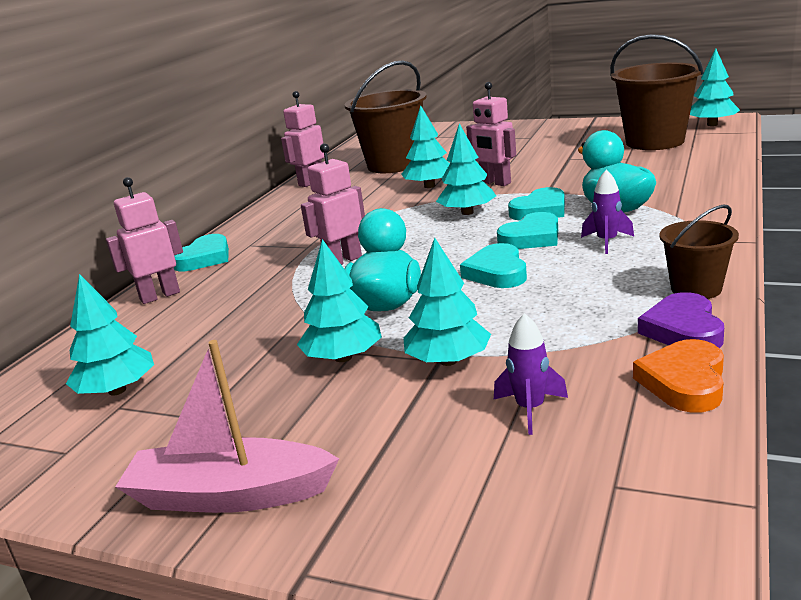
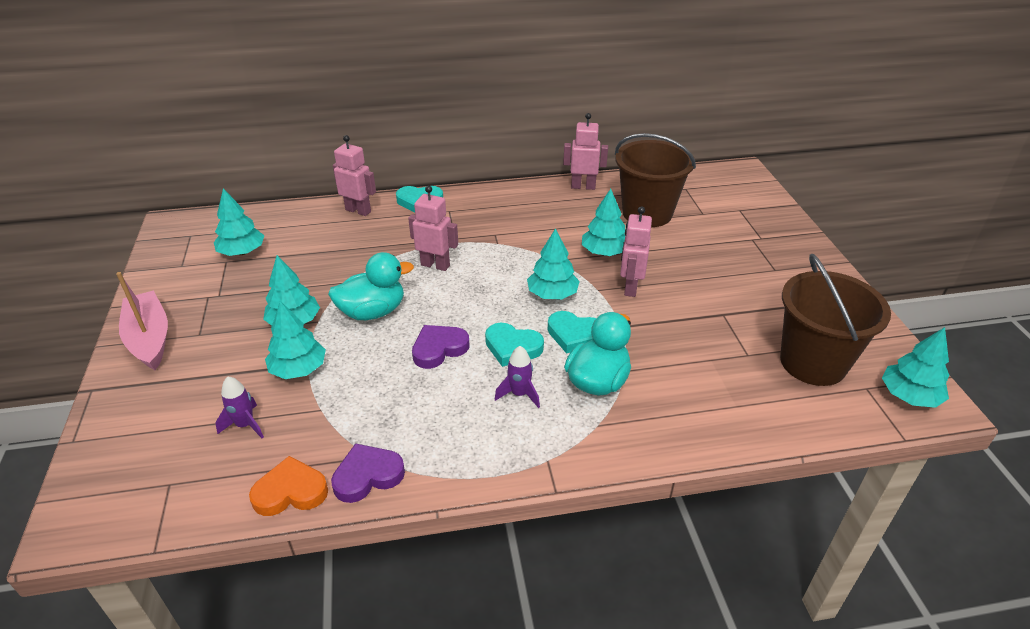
camera: 55 degrees right, 15 degrees up
turquoise heart [460,243,527,288] -> purple heart [412,325,469,369]
brown bucket [659,205,739,299] -> none

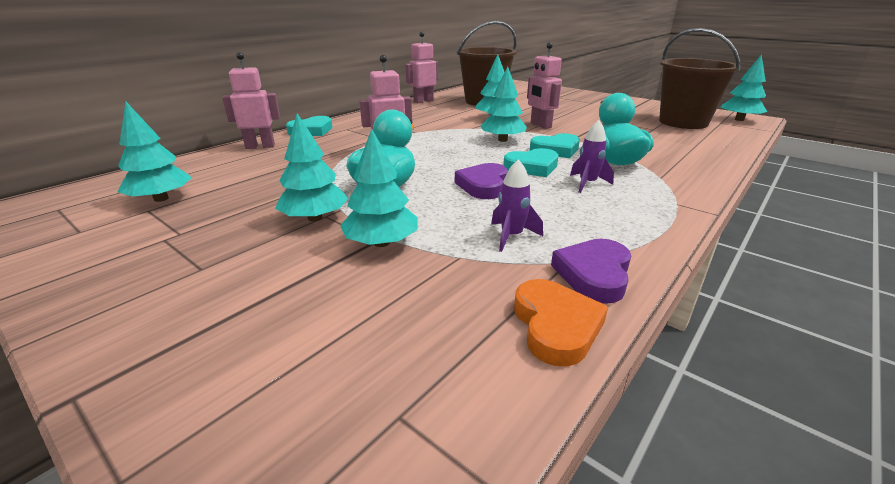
camera: 40 degrees left, 10 degrees down
pink boat [116,272,168,370] -> none
purple rocket [215,377,264,438] -> purple rocket moved to [491,159,543,252]
orange heart [249,456,328,516] -> orange heart turned 135 degrees clockwise [514,279,608,367]

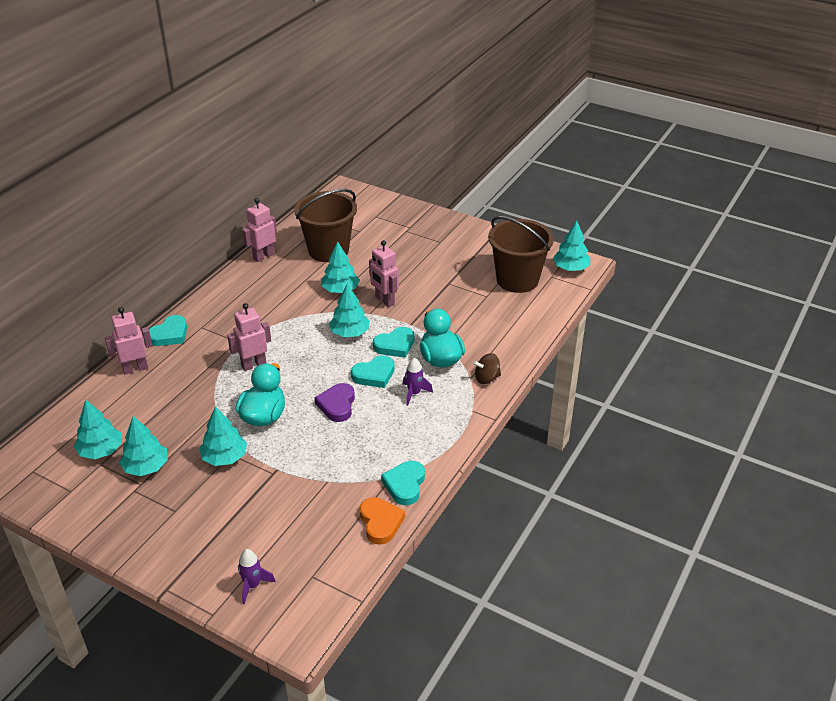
camera: 10 degrees left, 10 degrees up
turquoise tree [340,129,418,247] -> turquoise tree moved to [119,416,168,476]
purple rocket [491,159,543,252] -> purple rocket moved to [238,549,276,604]
purple heart [551,239,631,304] -> turquoise heart [381,461,425,505]
none -> brown spinning top [473,353,501,384]

